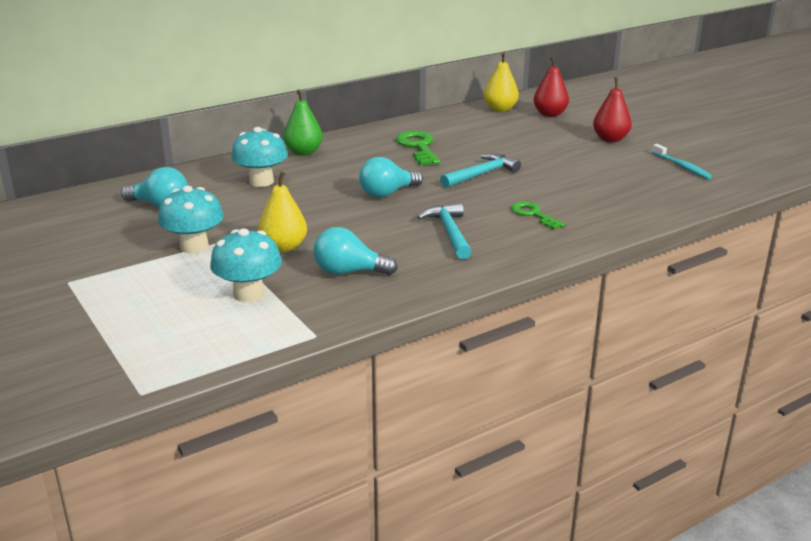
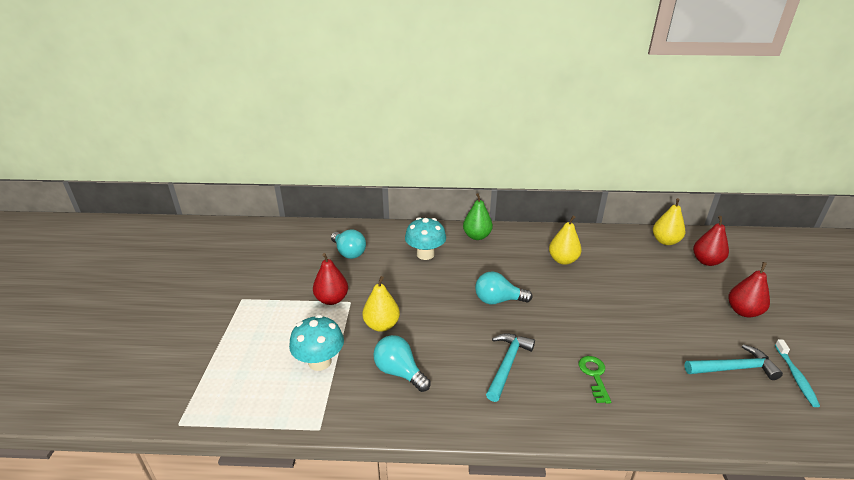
camera: 35 degrees right, 5 degrees up
turquoise mushroom [158,186,224,254] -> red pear [313,253,348,305]
green key [396,131,440,165] -> yellow pear [549,216,582,265]
turquoise hammer [440,153,521,188] -> turquoise hammer moved to [685,344,783,380]

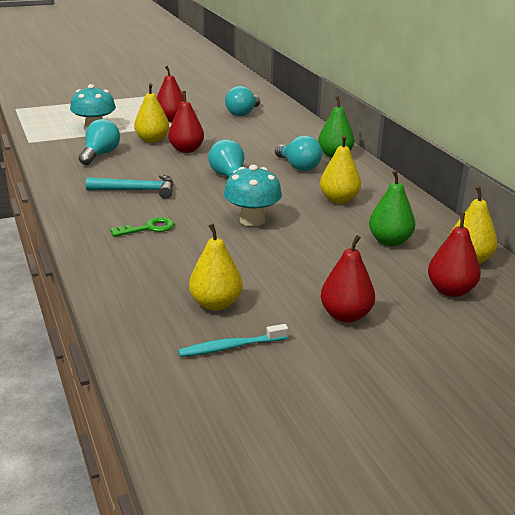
camera: 65 degrees right, 5 degrees down
turquoise mushroom [405,217,446,260] -> turquoise mushroom moved to [224,165,282,227]
turquoise hammer [685,344,783,380] -> yellow pear [189,224,242,311]
none -> red pear [168,91,204,153]
none -> turquoise light bulb [275,135,322,171]
none -> green pear [369,170,415,246]

